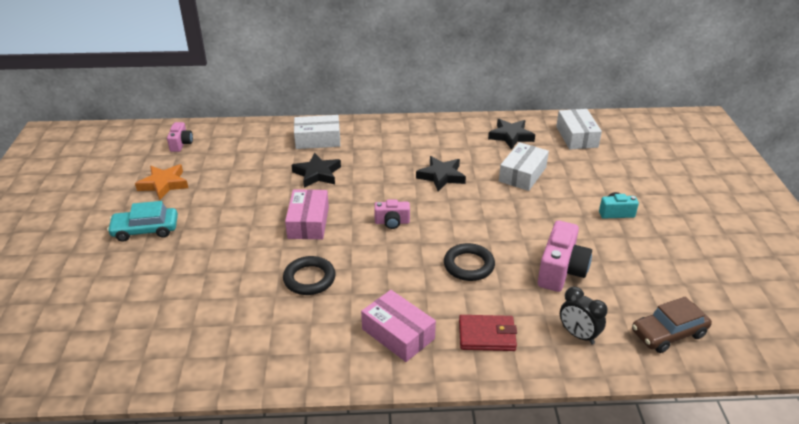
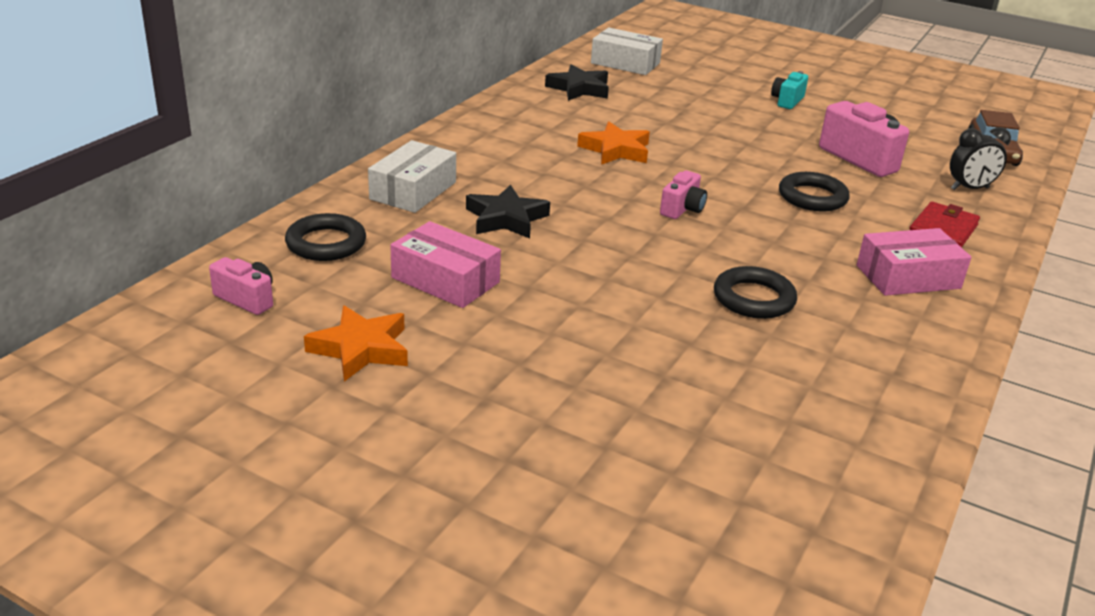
camera: 60 degrees left, 5 degrees down
turquoise car [107,201,178,242] -> none
pink box [285,189,329,239] -> pink box moved to [390,221,501,308]
black star [416,156,466,191] -> orange star [577,122,650,165]
white box [499,142,549,191] -> none
none -> black ring [285,213,366,261]

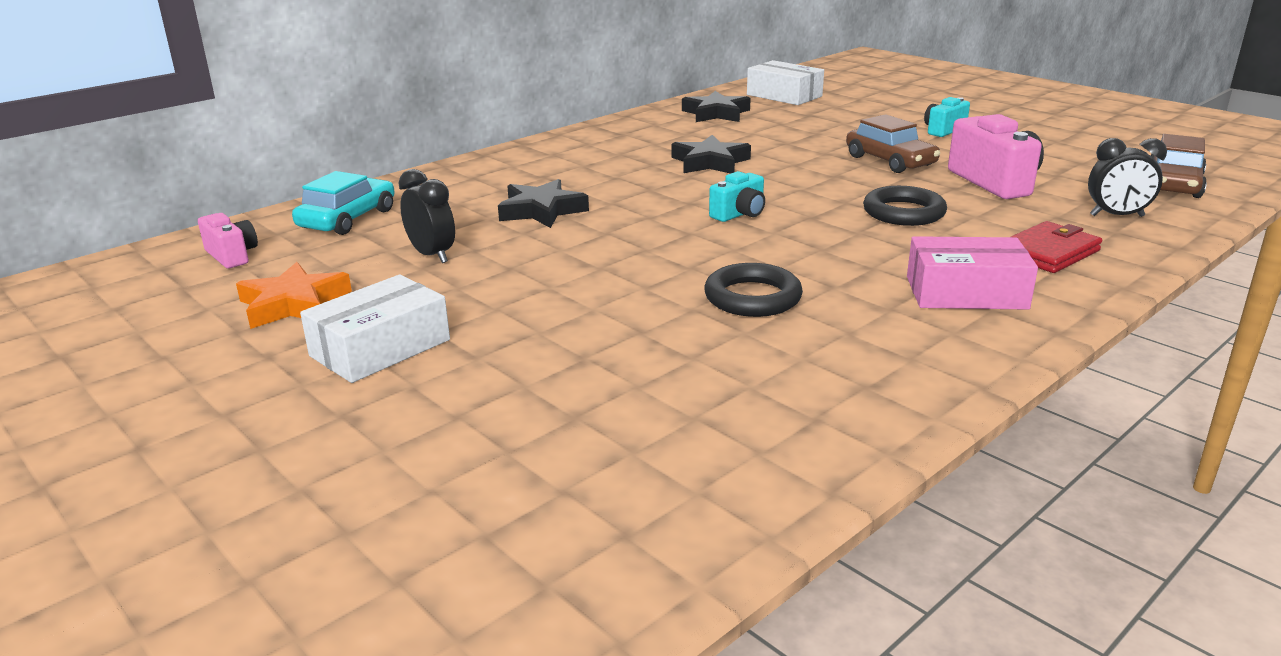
camera: 20 degrees right, 5 degrees down
black ring [285,213,366,261] -> turquoise car [292,171,395,235]
white box [368,140,456,213] -> white box moved to [300,274,450,383]
pink box [390,221,501,308] -> black clock [399,169,455,263]
orange star [577,122,650,165] -> black star [672,135,751,174]
pink camera [660,170,707,219] -> turquoise camera [709,171,765,222]
none -> brown car [846,114,940,173]

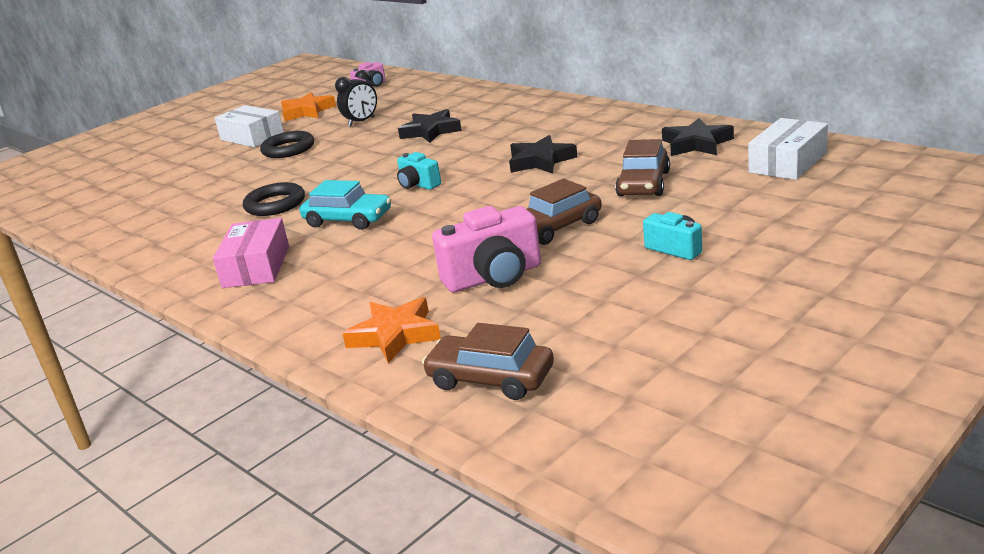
camera: 90 degrees right, 0 degrees up
turquoise car [292,171,395,235] -> turquoise car moved to [300,180,391,230]
black ring [863,186,947,226] -> black ring moved to [260,131,314,158]
red wallet [1011,221,1102,273] -> none
black clock [1088,138,1167,217] -> orange star [342,297,441,363]
none -> brown car [615,139,670,196]

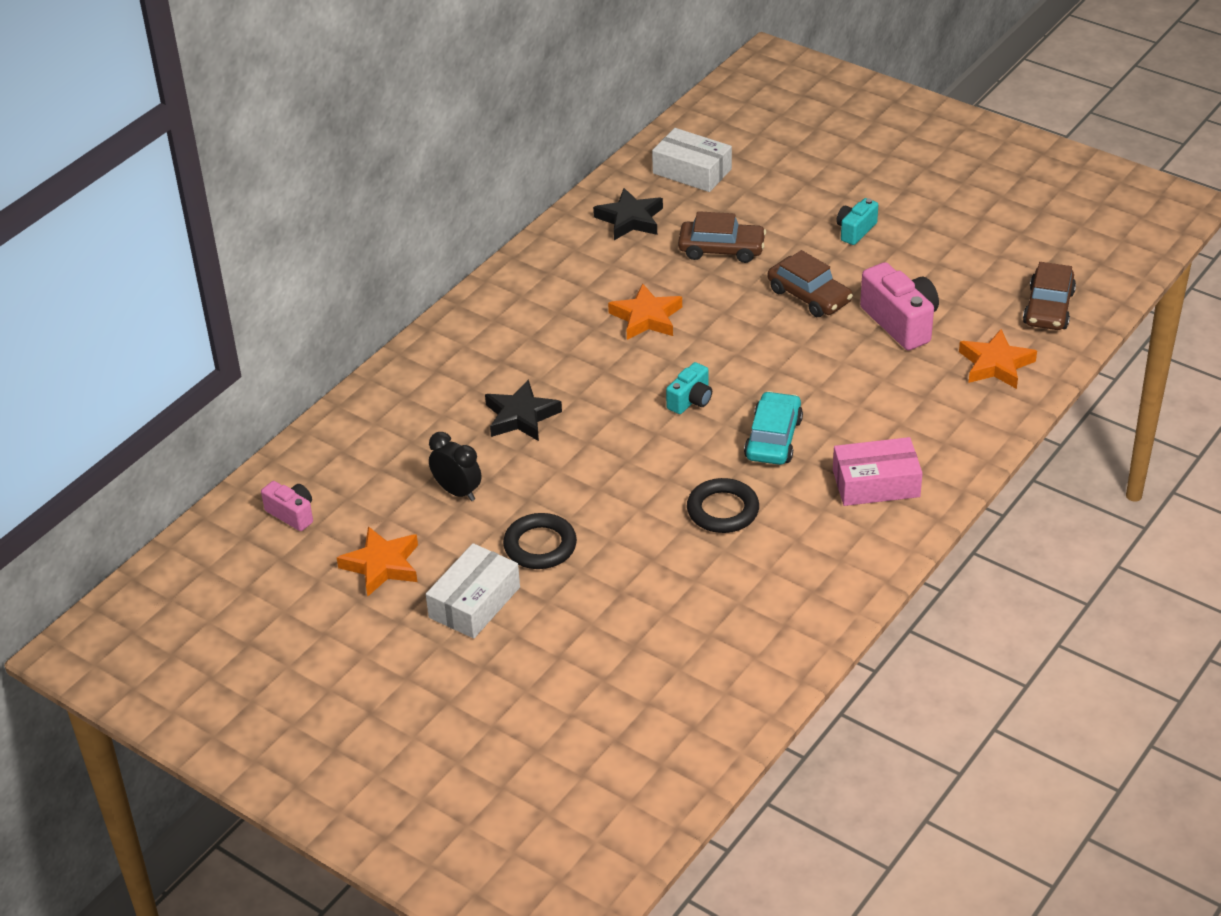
camera: 100 degrees left, 15 degrees up
black star [509,135,577,174] -> orange star [608,283,682,340]

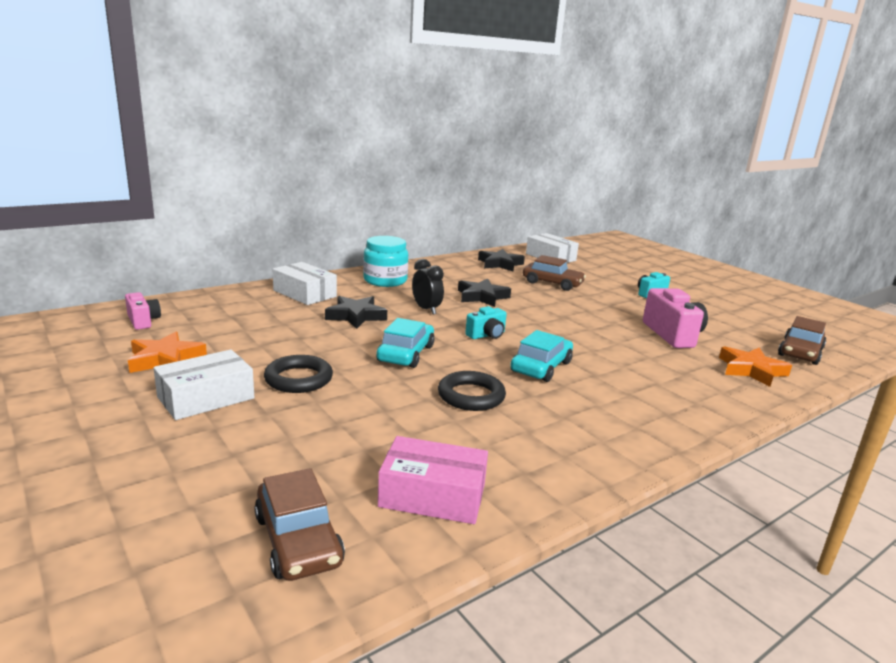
camera: 15 degrees right, 20 degrees down
black clock [429,432,481,501] -> black clock moved to [412,259,444,314]
orange star [608,283,682,340] -> black star [458,279,511,307]
brown car [768,250,853,317] -> brown car moved to [255,468,345,581]
pink box [833,437,923,506] -> pink box moved to [378,436,488,524]
none -> white box [272,262,337,305]
none -> turquoise jar [363,236,408,287]
none -> turquoise car [376,318,435,368]

